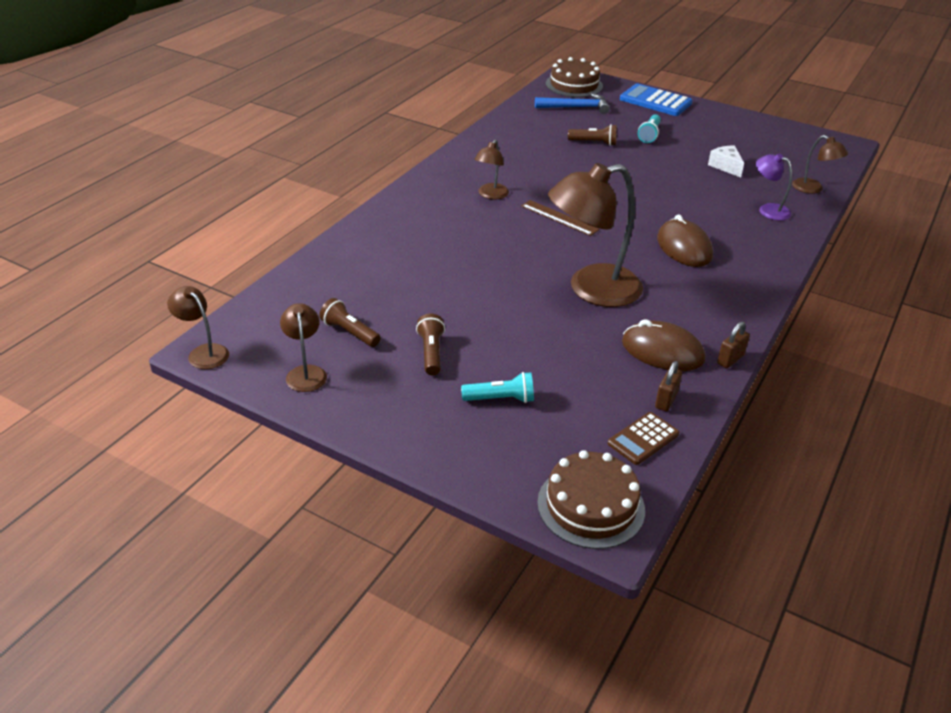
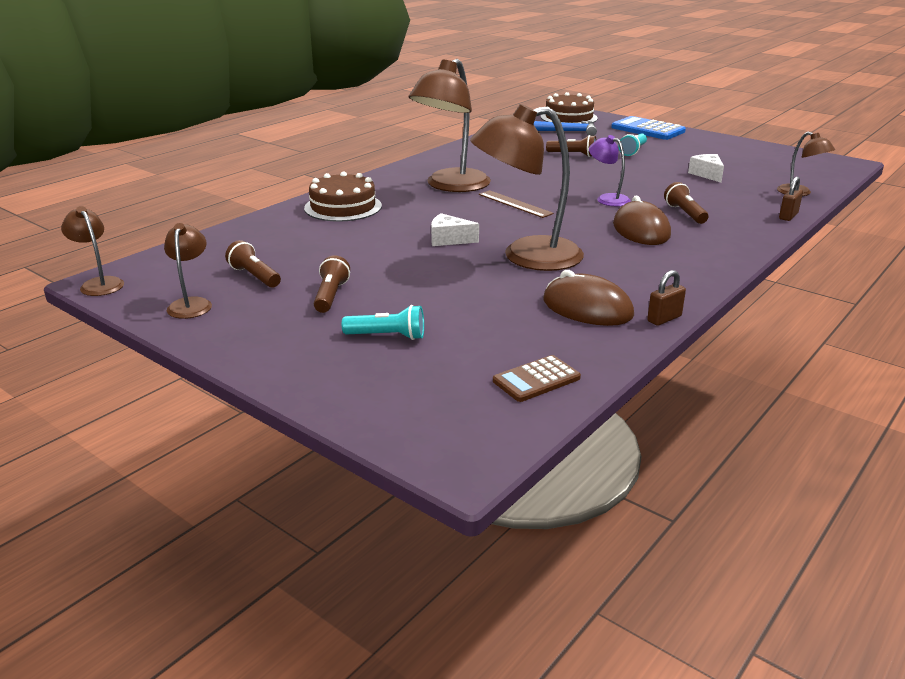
camera: 10 degrees right, 10 degrees down
brown lamp [474,139,509,199] -> brown lamp [409,59,491,192], size x2.03
brown cake [537,450,645,549] -> brown cake moved to [304,171,382,222]
brown padlock [655,361,682,411] -> brown padlock moved to [779,177,803,221]
purple lamp [756,154,792,220] -> purple lamp moved to [589,135,631,206]
none -> white cheese [431,213,479,246]
none -> brown flashlight [664,182,709,224]

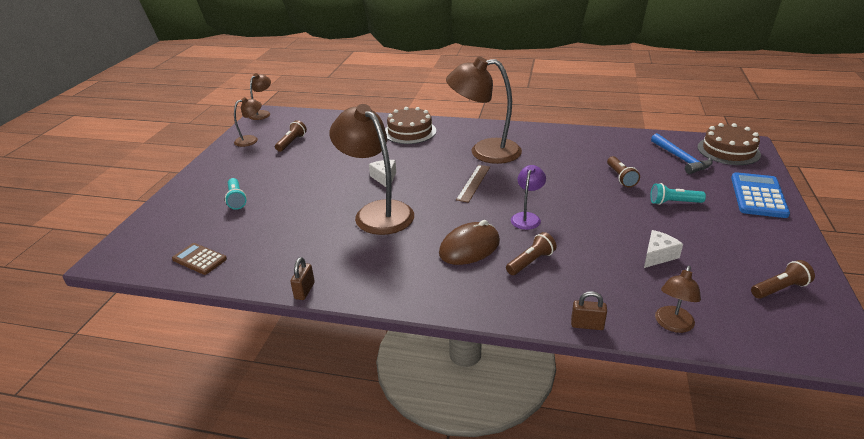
camera: 65 degrees right, 5 degrees up
brown flashlight [314,255,350,313] -> brown flashlight moved to [751,260,815,299]
brown mouse [543,270,634,326] -> none
brown padlock [647,270,686,326] -> brown padlock turned 75 degrees clockwise [290,257,315,300]

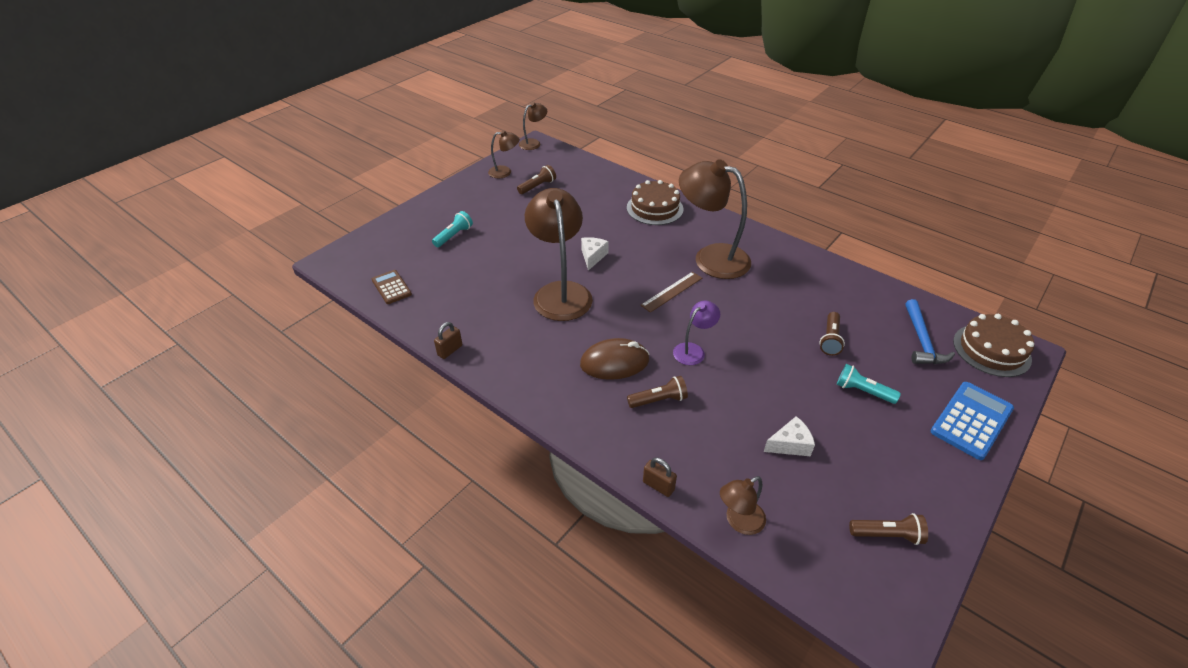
camera: 25 degrees right, 10 degrees up
turquoise flashlight [225,178,247,210] -> turquoise flashlight turned 150 degrees counterclockwise [432,211,473,247]

